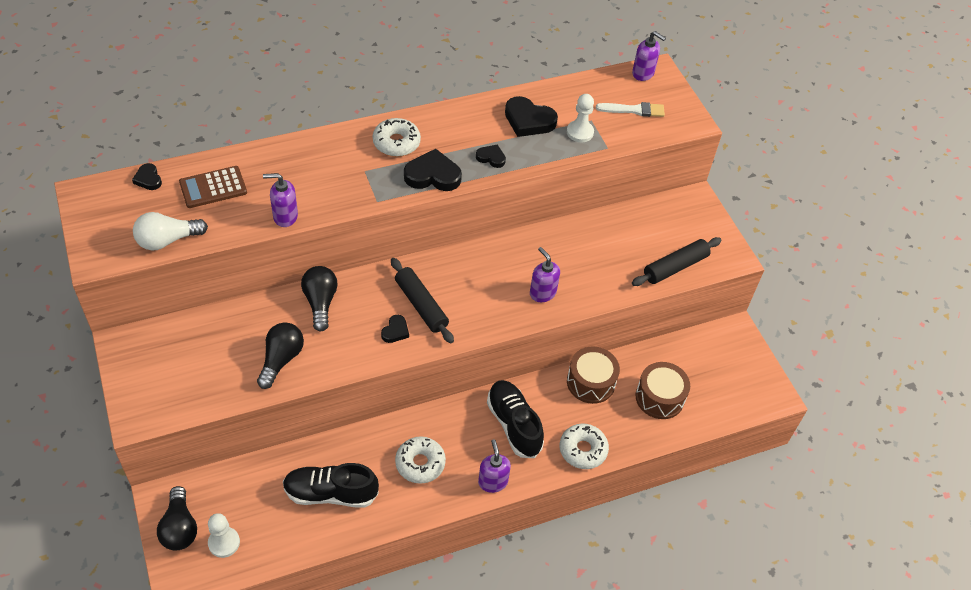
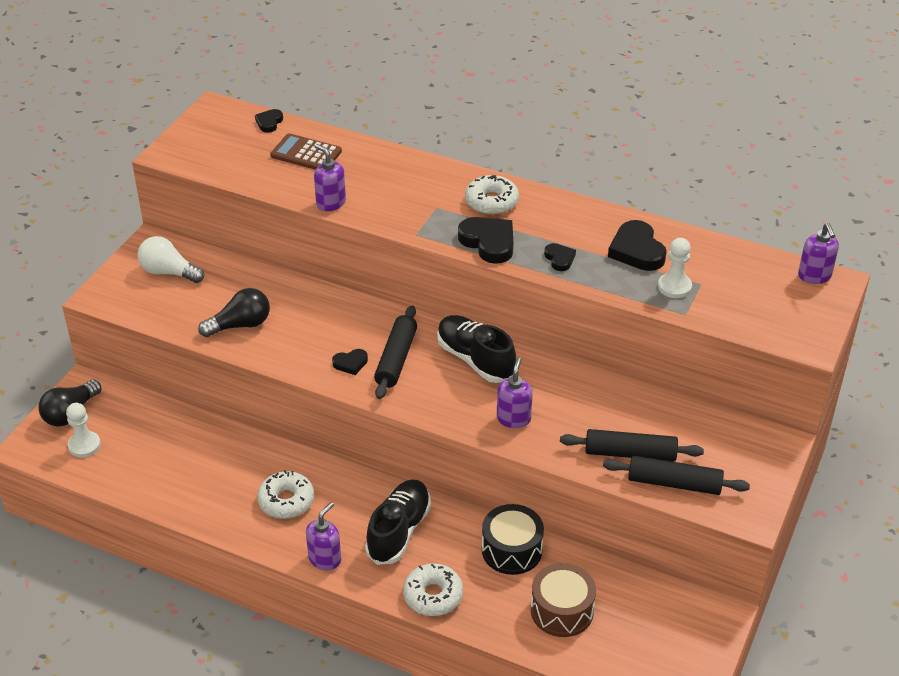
camera: 50 degrees right, 10 degrees down
white light bulb [133,212,208,250] -> white light bulb moved to [137,236,204,283]
black shoe [283,463,379,508] -> black shoe moved to [437,315,516,383]
black light bulb [301,266,338,331] -> none
brown drum [567,347,620,404] -> black drum [482,504,544,575]
white brush [596,102,665,117] -> none
none -> black rolling pin [560,429,704,462]

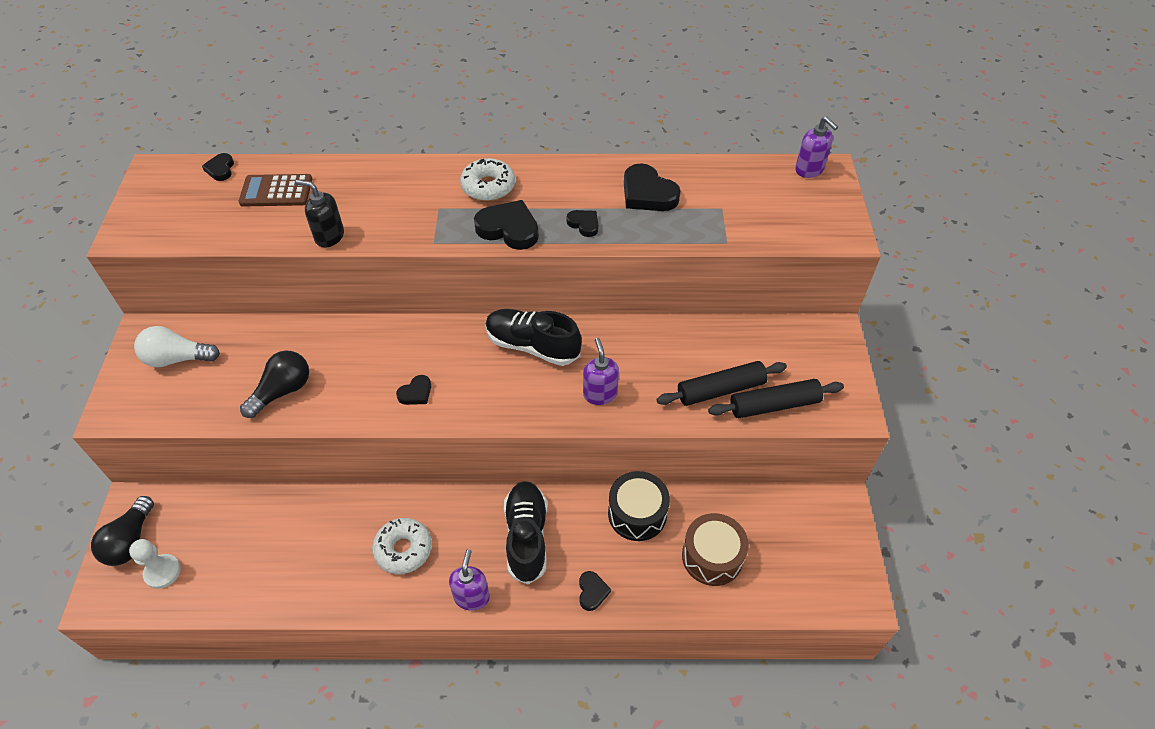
camera: 25 degrees left, 10 degrees up
purple soap dispenser [314,144,346,211] -> black soap dispenser [296,180,344,248]
black rolling pin [374,305,417,399] -> none
white donut [403,563,463,616] -> black heart [579,571,611,611]
white pawn [658,238,692,298] -> none

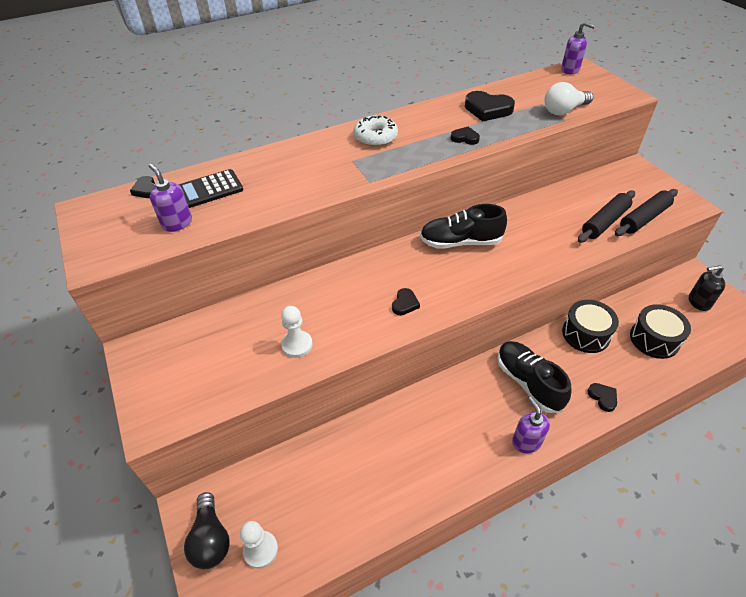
camera: 25 degrees left, 5 degrees down
white light bulb [134,326,220,368] -> white light bulb moved to [544,82,593,115]
brown calculator [239,174,312,206] -> black calculator [178,169,243,208]
black light bulb [240,350,309,418] -> white pawn [281,306,313,358]
black soap dispenser [296,180,344,248] -> black soap dispenser moved to [689,265,725,311]
white donut [372,518,432,574] -> none
black heart [474,200,539,250] -> none
purple soap dispenser [583,338,619,405] -> purple soap dispenser moved to [149,164,192,232]
brown drum [682,513,749,586] -> black drum [630,304,691,359]

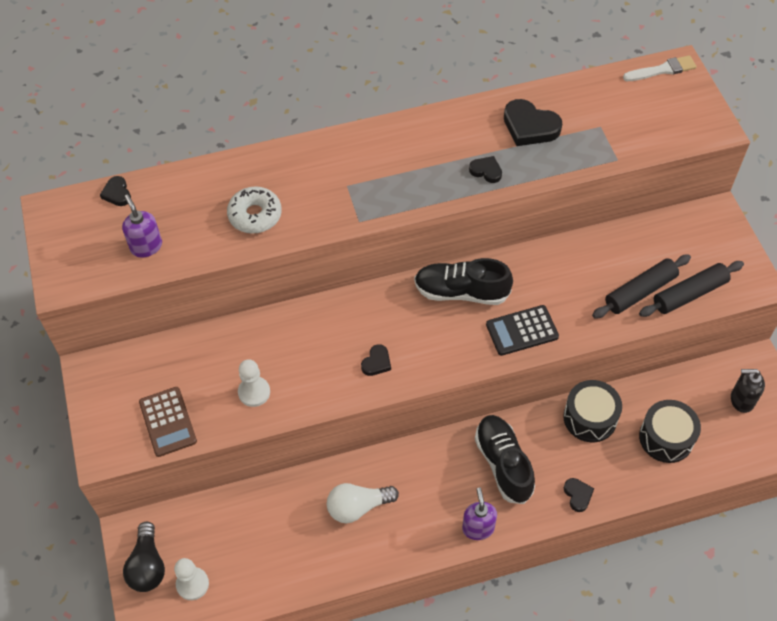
camera: 10 degrees right, 10 degrees up
black calculator [178,169,243,208] -> black calculator moved to [486,305,559,356]
white donut [354,115,398,147] -> white donut moved to [227,186,282,234]
white light bulb [544,82,593,115] -> white light bulb moved to [327,483,399,523]
purple soap dispenser [561,22,596,74] -> white brush [623,55,696,81]
none -> brown calculator [139,387,197,457]

